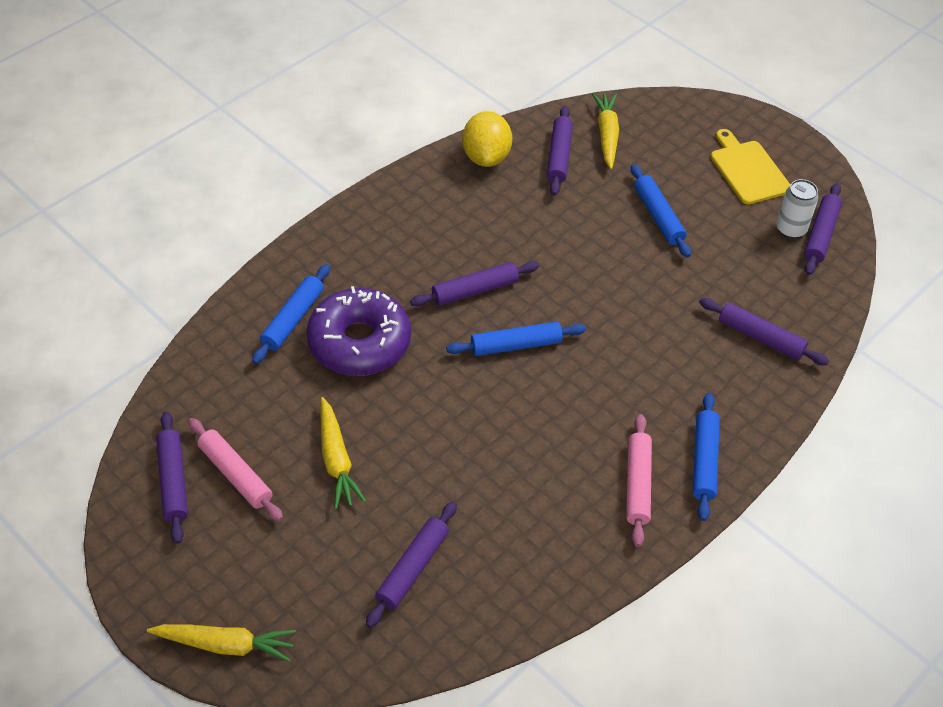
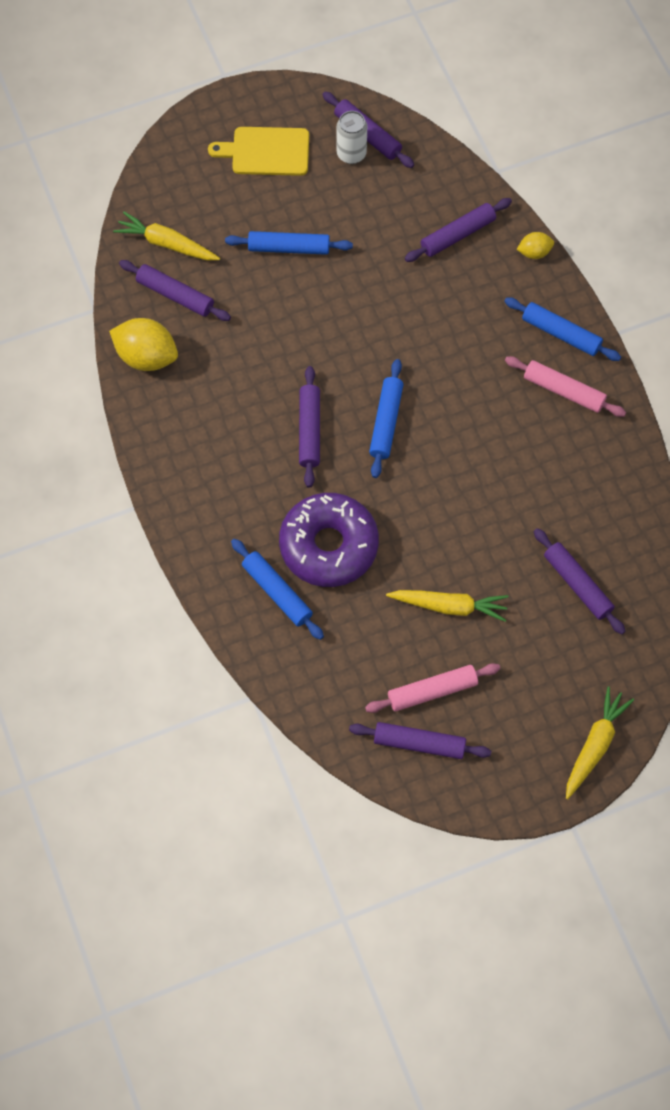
camera: 65 degrees left, 15 degrees up
none -> yellow lemon [517,232,554,259]

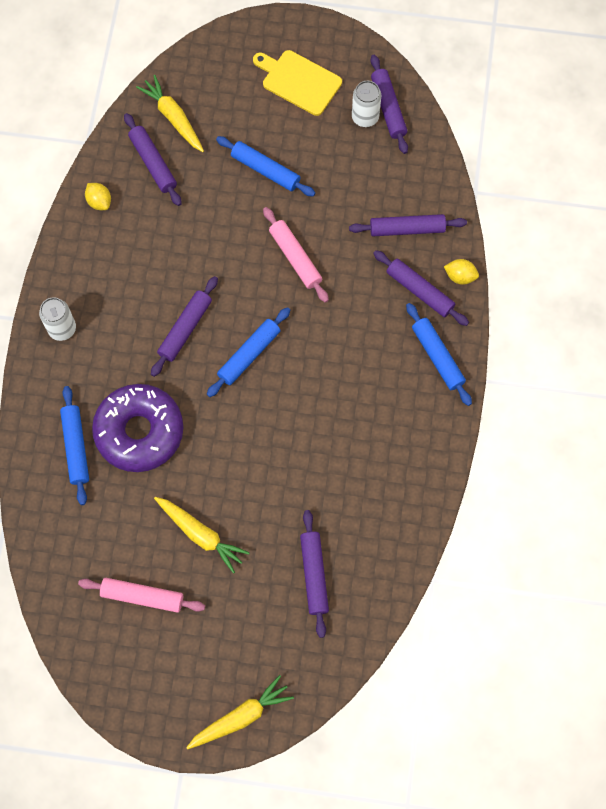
camera: 30 degrees right, 5 degrees up
yellow lemon [109,318,178,371] -> yellow lemon [85,183,111,210], size x0.53
purple rolling pin [349,722,491,759] -> purple rolling pin moved to [373,250,469,326]
pink rolling pin [505,356,626,417] -> pink rolling pin moved to [263,207,329,303]
none -> white can [39,297,76,341]

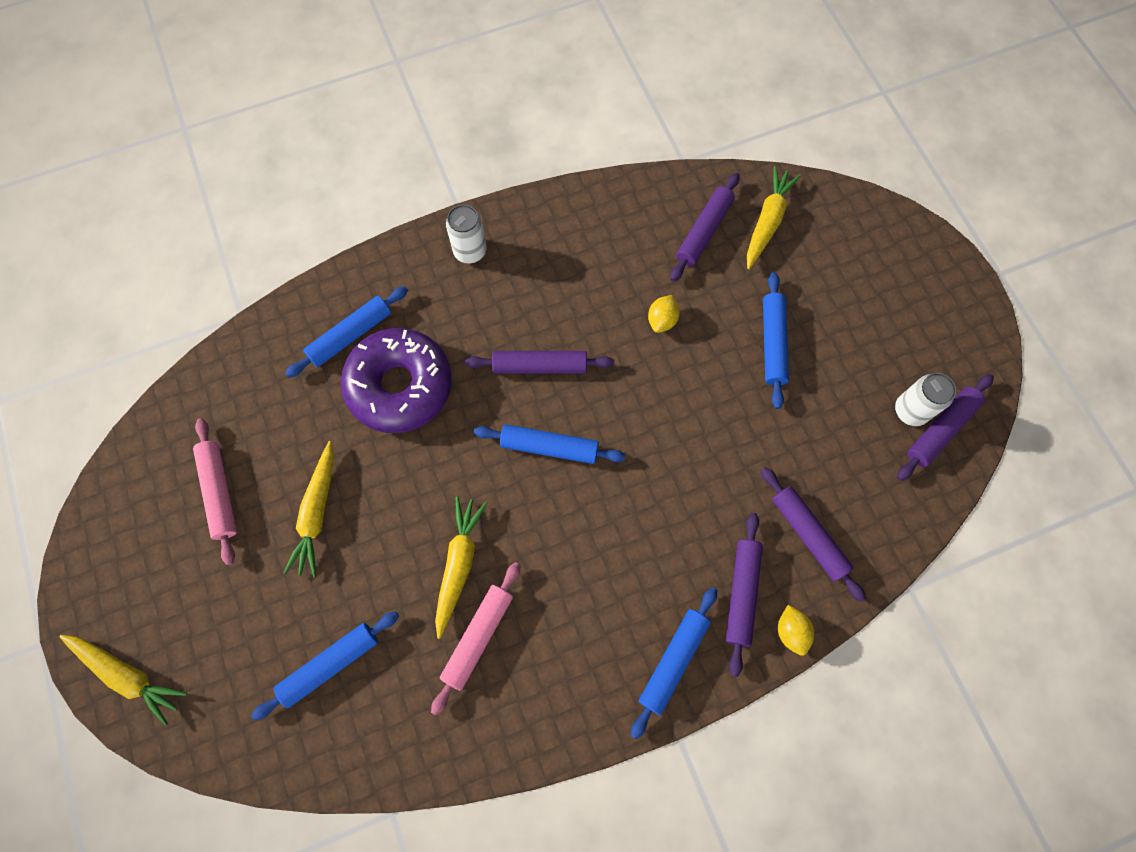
camera: 60 degrees right, 0 degrees up
yellow lemon [85,183,111,210] -> yellow lemon moved to [648,295,680,333]
yellow cutting board [253,50,342,116] -> none
pink rolling pin [263,207,329,303] -> pink rolling pin moved to [431,562,521,715]
purple rolling pin [300,510,329,638] -> blue rolling pin [251,611,399,721]
none -> yellow carrot [435,496,487,639]

